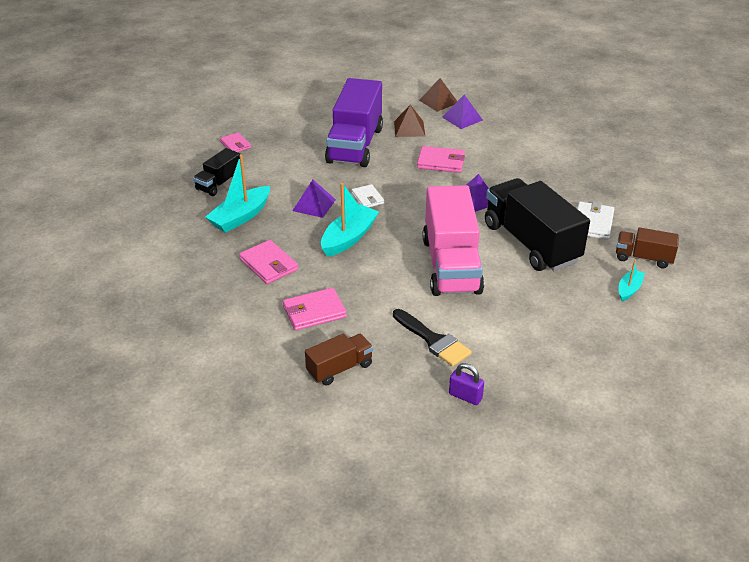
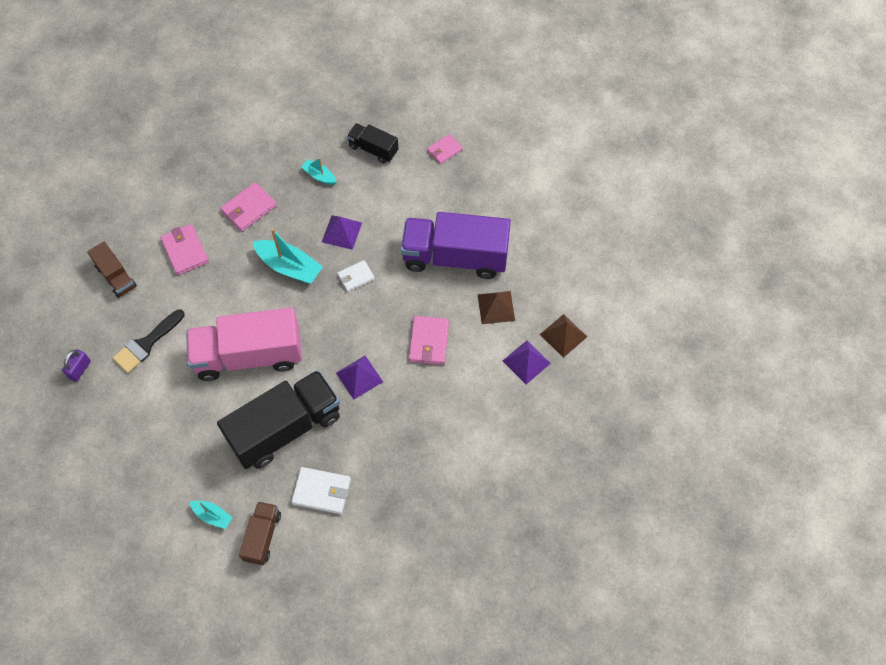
camera: 85 degrees right, 25 degrees up
turquoise boat [206,154,270,233] -> turquoise boat [301,157,336,185], size x0.55

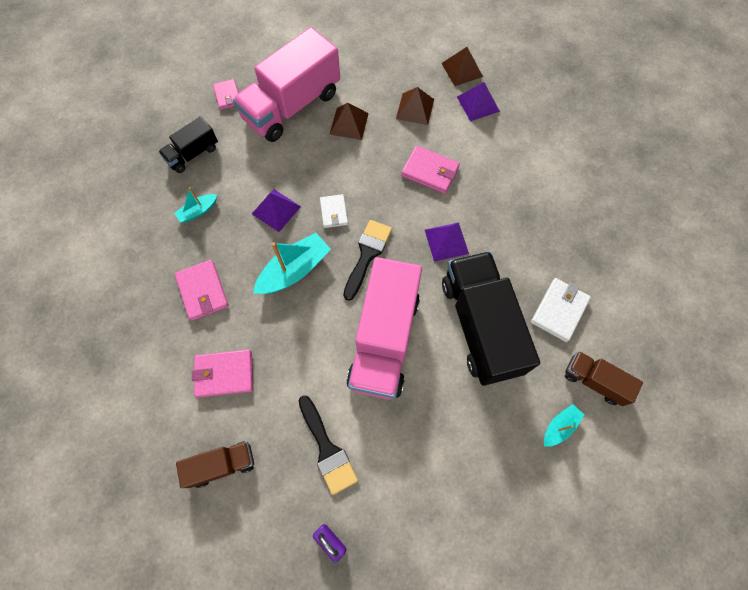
camera: 70 degrees left, 5 degrees up
purple truck [401,212,511,279] -> brown pyramid [330,103,369,140]
none -> pink truck [233,27,340,142]
none -> black brush [343,220,392,301]

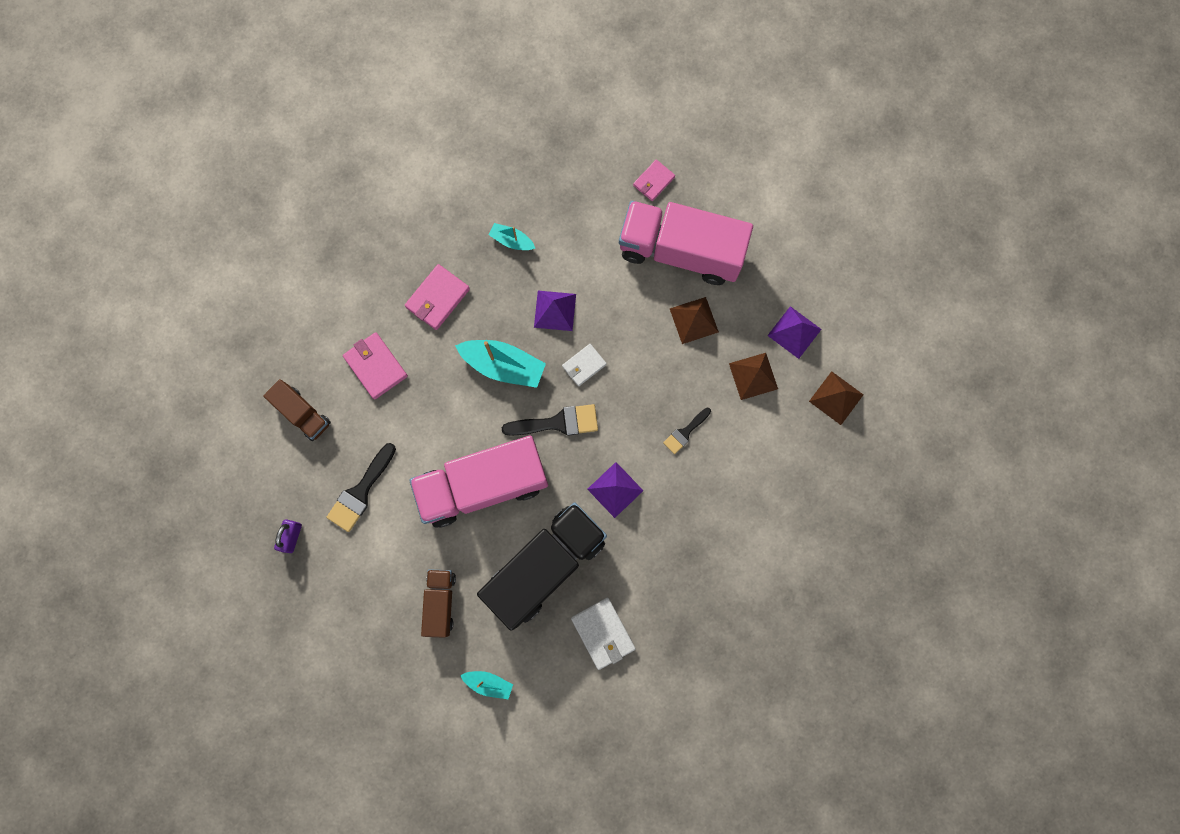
camera: 60 degrees right, 10 degrees up
black truck [158,116,218,173] -> none
pink wallet [401,146,460,194] -> black brush [663,408,711,454]
purple pyramid [457,82,500,121] -> purple pyramid moved to [767,306,822,359]
white wallet [531,278,591,342] -> white wallet turned 60 degrees clockwise [571,597,636,670]
brown truck [565,351,643,406] -> brown truck moved to [421,569,456,638]

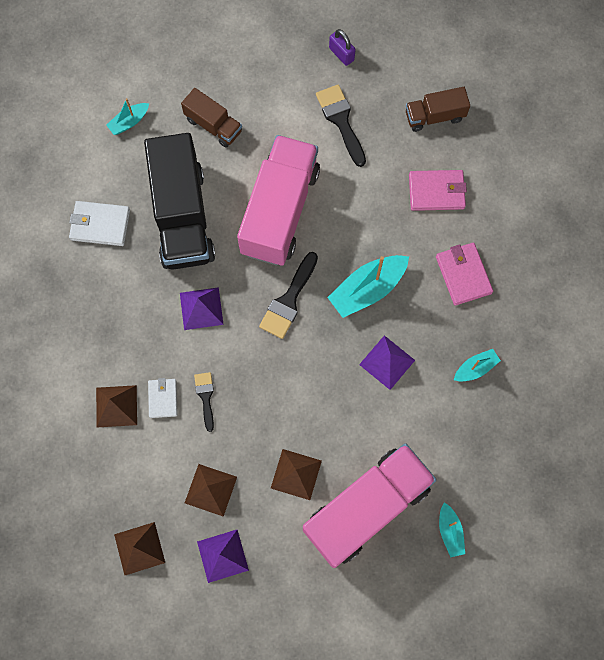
camera: 125 degrees right, 5 degrees down
white wallet [562,344,607,386] -> white wallet moved to [148,378,178,418]
pink wallet [633,160,675,201] -> turquoise boat [439,502,465,557]
none -> brown pyramid [96,385,137,428]

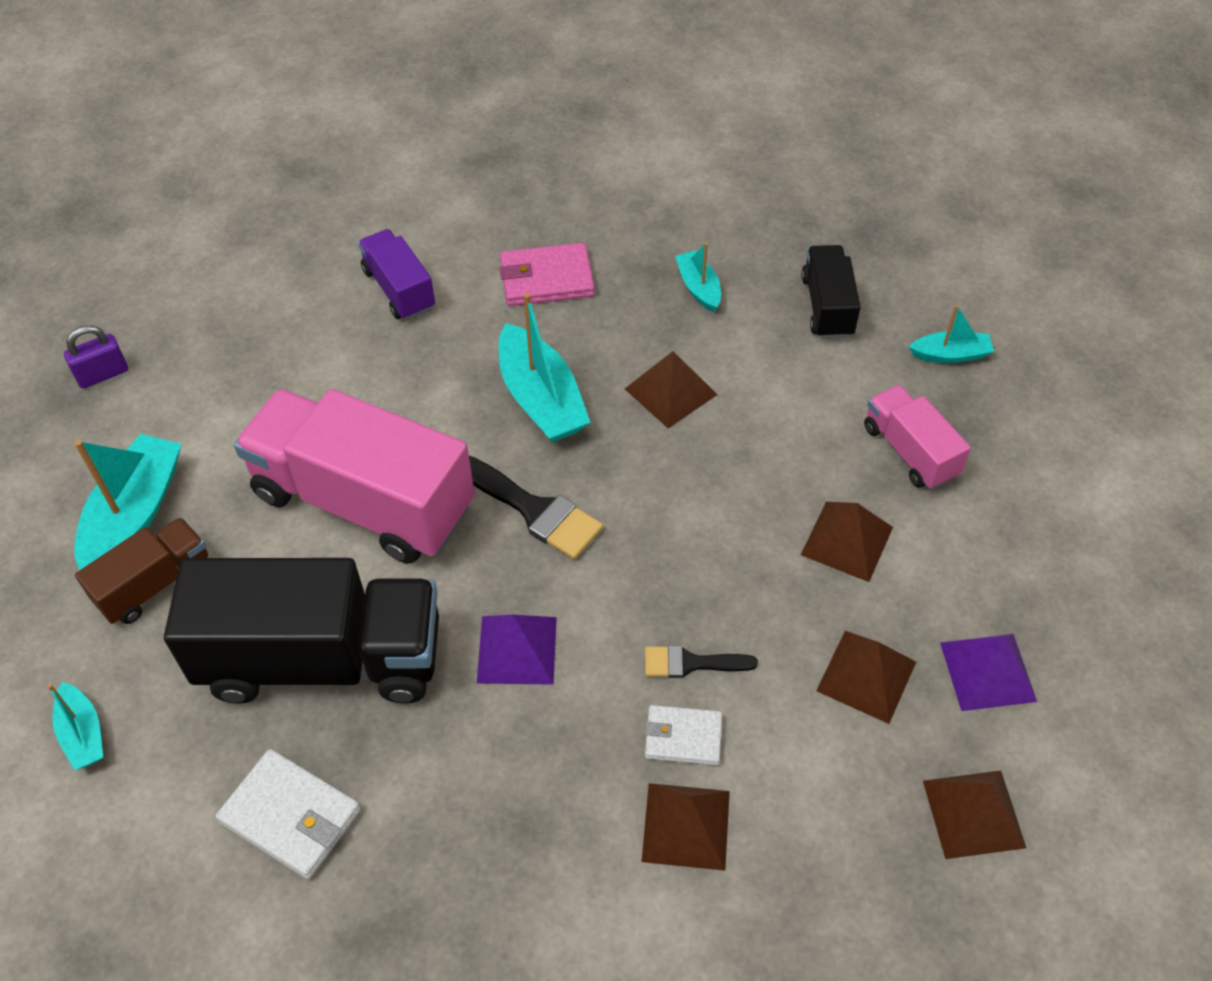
camera: 80 degrees left, 20 degrees down
white wallet [69,201,130,246] -> white wallet turned 75 degrees counterclockwise [216,749,361,879]
pink truck [303,443,437,568] -> pink truck [864,385,971,490], size x0.50
black brush [316,85,366,167] -> none
purple pyramid [359,335,415,390] -> brown pyramid [625,351,718,428]
brown truck [406,87,470,132] -> none
pink wallet [409,170,467,211] -> purple truck [358,229,435,320]
none -> turquoise boat [74,434,181,571]
none -> black truck [801,245,861,339]

